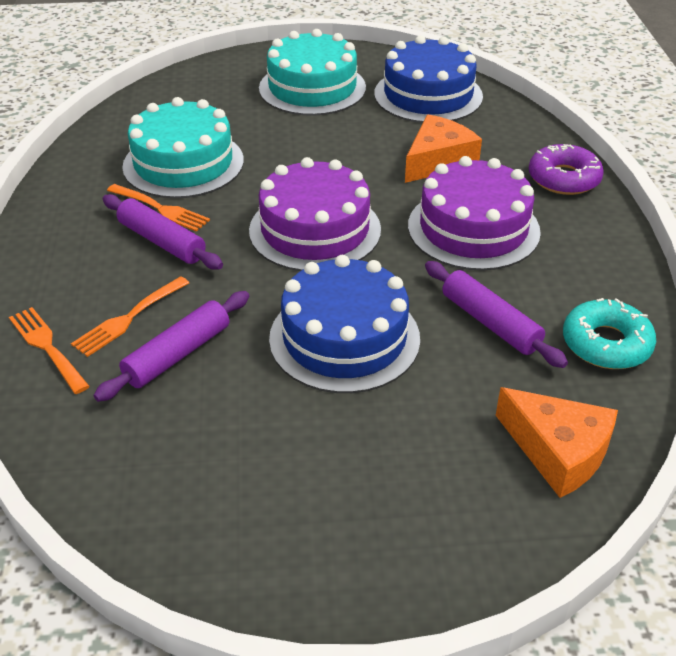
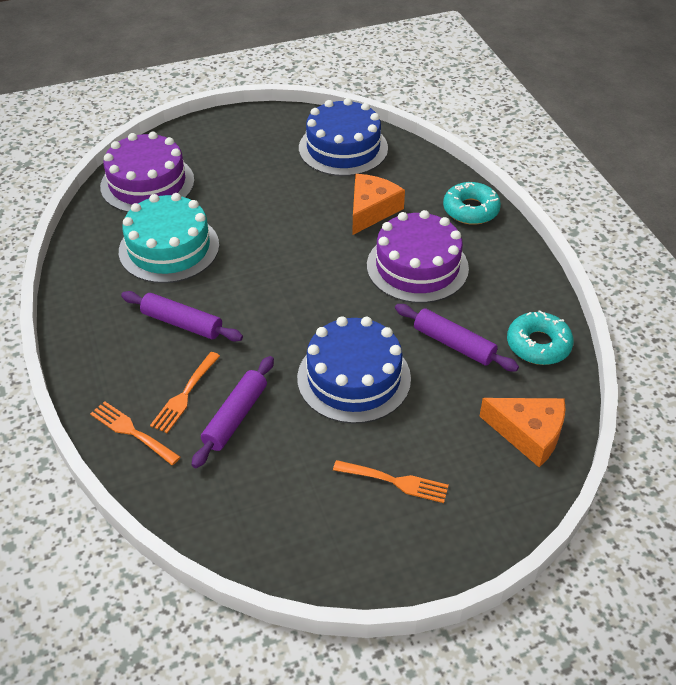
camera: 15 degrees left, 5 degrees up
orange fork [107,184,210,232] -> orange fork moved to [333,460,449,503]
purple cake [249,157,381,271] -> purple cake moved to [100,131,194,213]
turquoise cake [259,29,366,116] -> none
purple donut [529,144,604,195] -> turquoise donut [443,182,501,225]

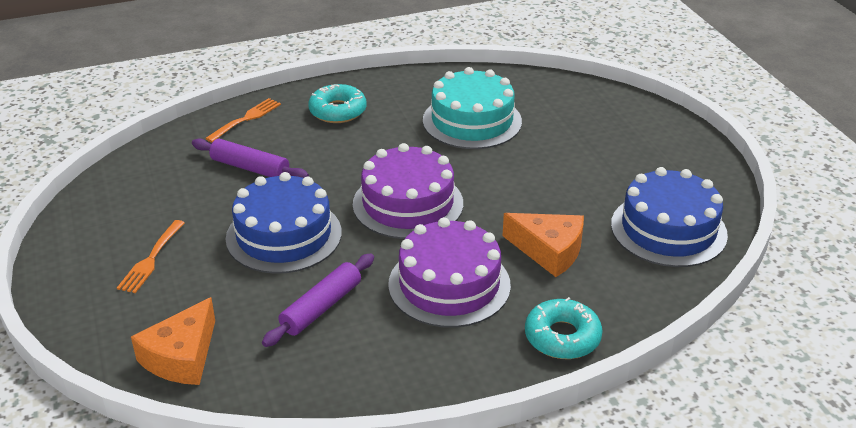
camera: 90 degrees right, 10 degrees down
purple cake [100,131,194,213] -> purple cake moved to [353,143,463,239]
purple rolling pin [121,291,243,342] -> none
orange fork [150,352,220,433] -> none
turquoise donut [507,310,574,365] -> turquoise donut moved to [308,84,367,123]

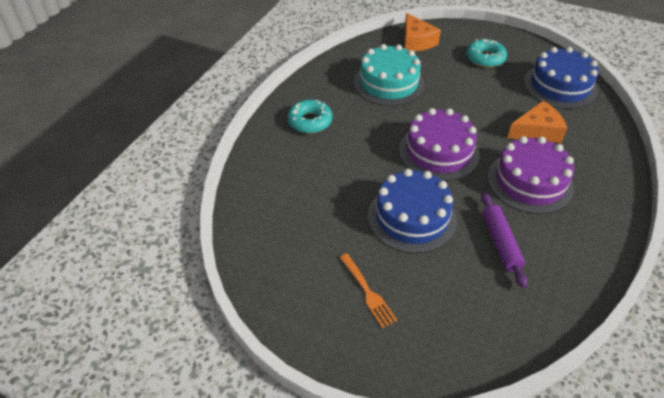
camera: 45 degrees left, 10 degrees up
orange cheese [131,297,215,385] -> orange cheese moved to [404,13,441,51]
purple rolling pin [192,139,309,178] -> none
orange fork [205,98,281,142] -> none
turquoise donut [525,297,603,359] -> turquoise donut moved to [466,39,507,68]

